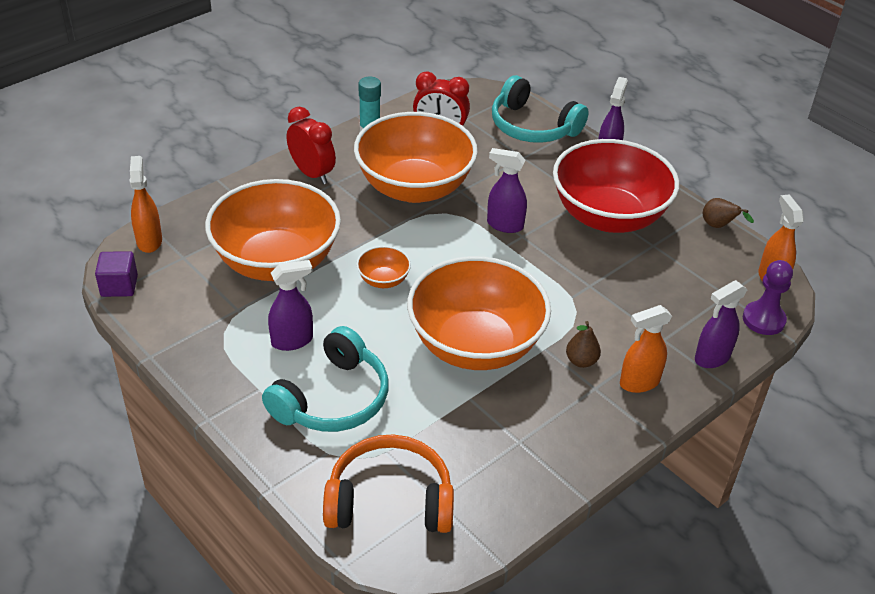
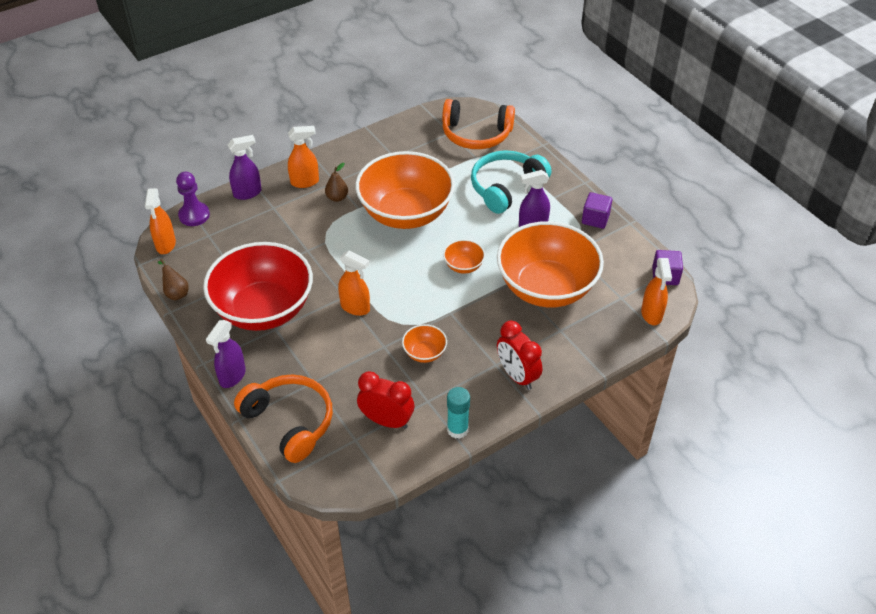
camera: 170 degrees left, 5 degrees up
orange bowl [354,112,478,203] -> orange bowl [402,324,447,363], size x0.41
purple spray bottle [487,148,527,233] -> orange spray bottle [338,251,370,316]
turquoise headphones [492,75,589,143] -> orange headphones [234,374,333,463]
none -> purple cube [582,192,612,229]

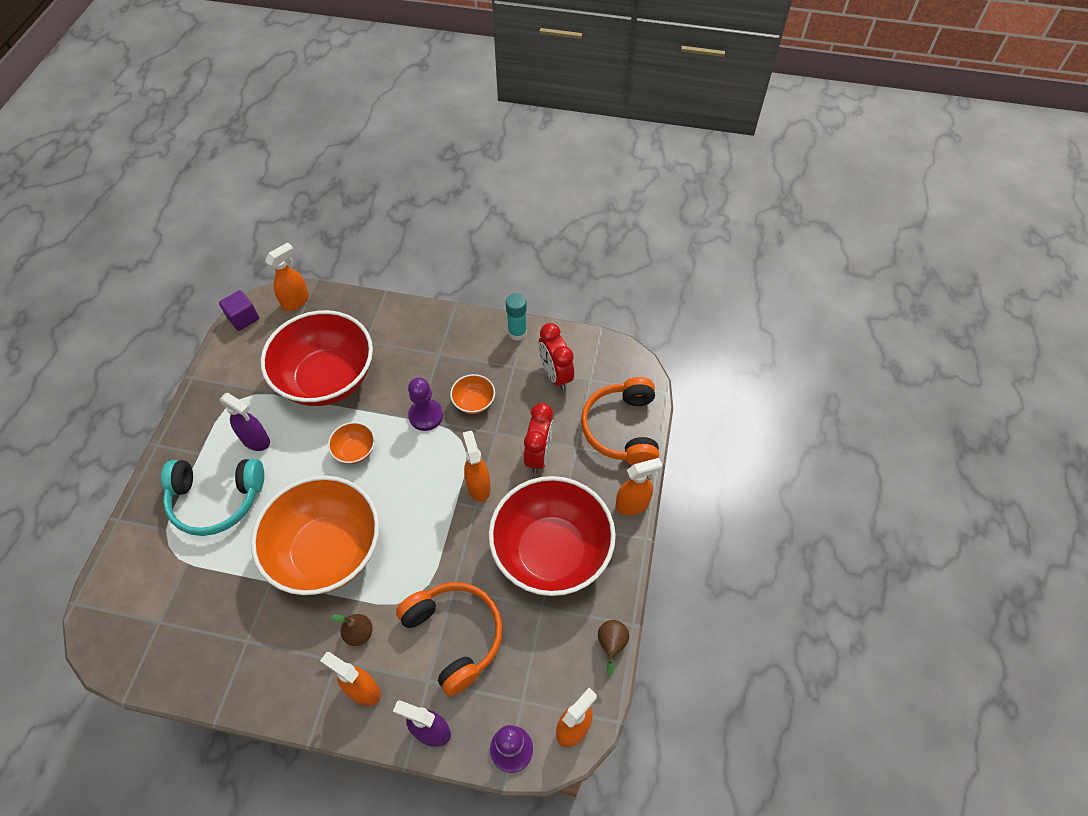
camera: 135 degrees left, 10 degrees up
purple spray bottle [206,320,246,388] -> orange spray bottle [615,458,662,516]
orange headphones [442,99,515,149] -> orange headphones moved to [396,582,503,696]
orange bowl [497,221,604,307] -> red bowl [261,310,373,406]
red clock [497,321,542,390] -> red clock moved to [524,403,553,473]
purple cube [582,192,612,229] -> none
none -> purple pawn [408,378,443,431]

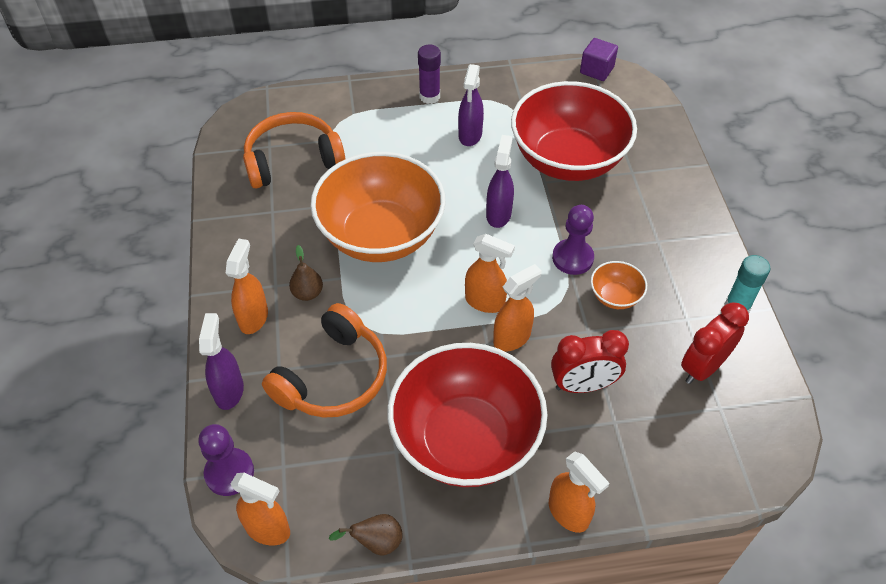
camera: 70 degrees right, 5 degrees down
turquoise headphones [161,459,264,536] -> none
orange spray bottle [265,242,309,311] -> orange spray bottle moved to [465,234,515,313]
orange bowl [328,422,375,464] -> purple spray bottle [486,135,514,228]
orange headphones [581,377,659,465] -> orange headphones moved to [243,112,345,189]
none -> purple glue stick [418,44,441,104]

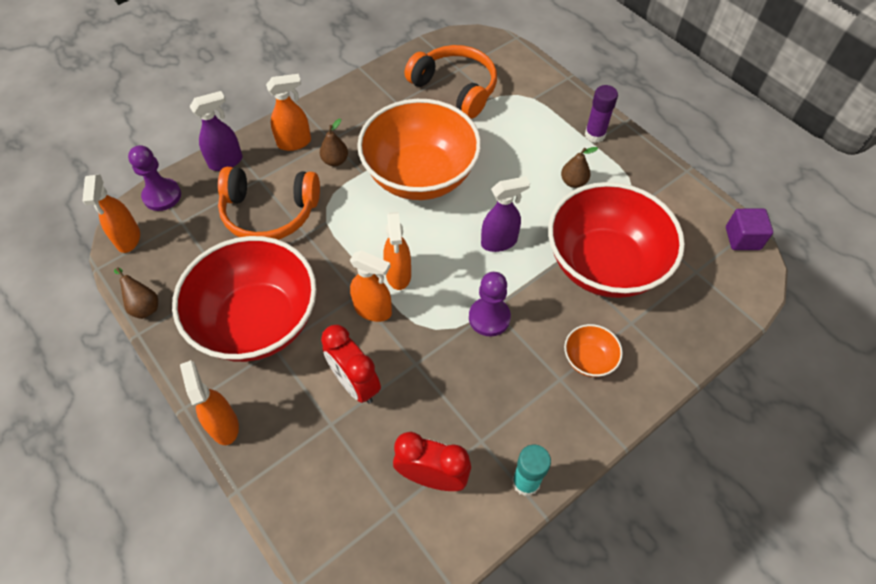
camera: 60 degrees right, 5 degrees up
purple spray bottle [458,64,484,146] -> brown pear [561,147,598,188]
orange spray bottle [549,451,609,533] -> orange spray bottle turned 135 degrees clockwise [180,360,239,445]
orange bowl [591,261,647,309] -> orange bowl moved to [564,324,623,377]

